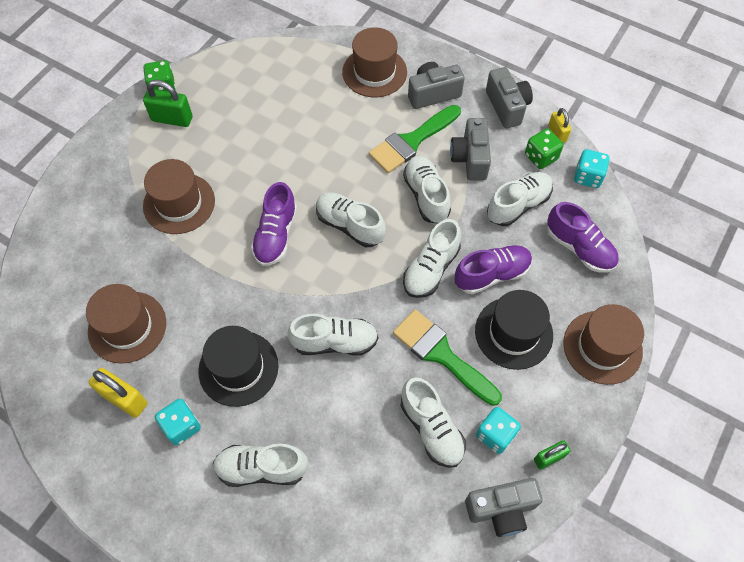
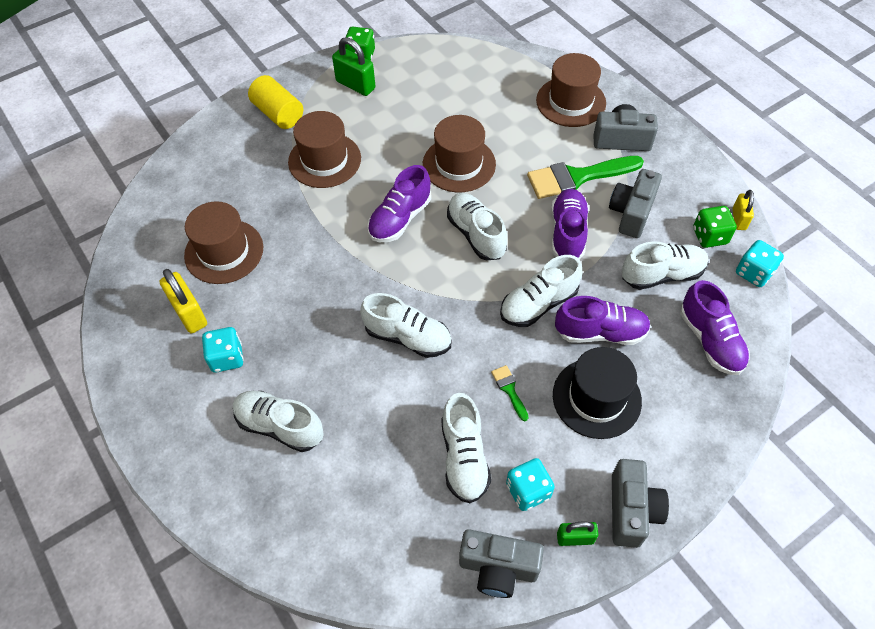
camera: 25 degrees right, 5 degrees down
black hat [198,326,279,407] -> none
green brush [393,310,502,406] -> green brush [491,365,529,421], size x0.45
white shoe [403,156,451,223] -> purple shoe [551,189,589,259]
grey camera [486,67,533,129] -> grey camera moved to [612,459,669,548]
brown hat [563,304,644,385] -> brown hat moved to [423,115,496,192]
none -> yellow cylinder [248,75,303,129]

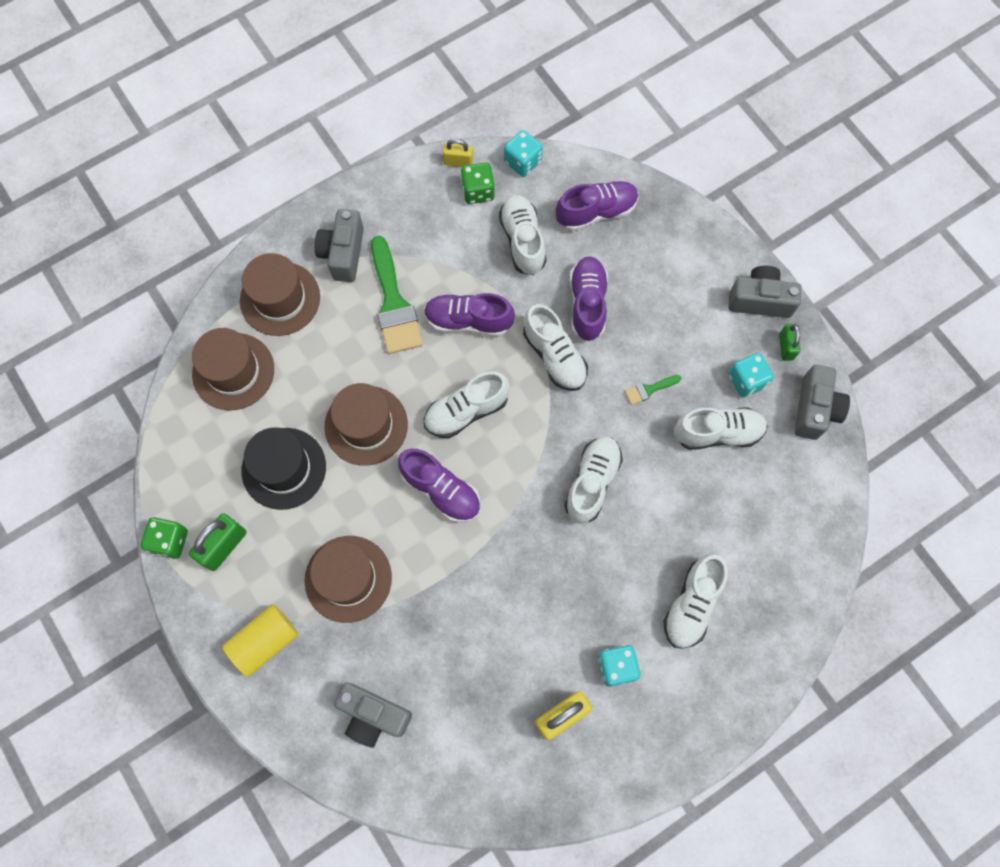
camera: 90 degrees left, 15 degrees up
brown hat [184,201,263,284] -> brown hat moved to [192,328,274,410]
black hat [553,347,642,439] -> black hat moved to [241,427,326,510]
grey camera [609,169,662,238] -> grey camera moved to [334,682,412,748]

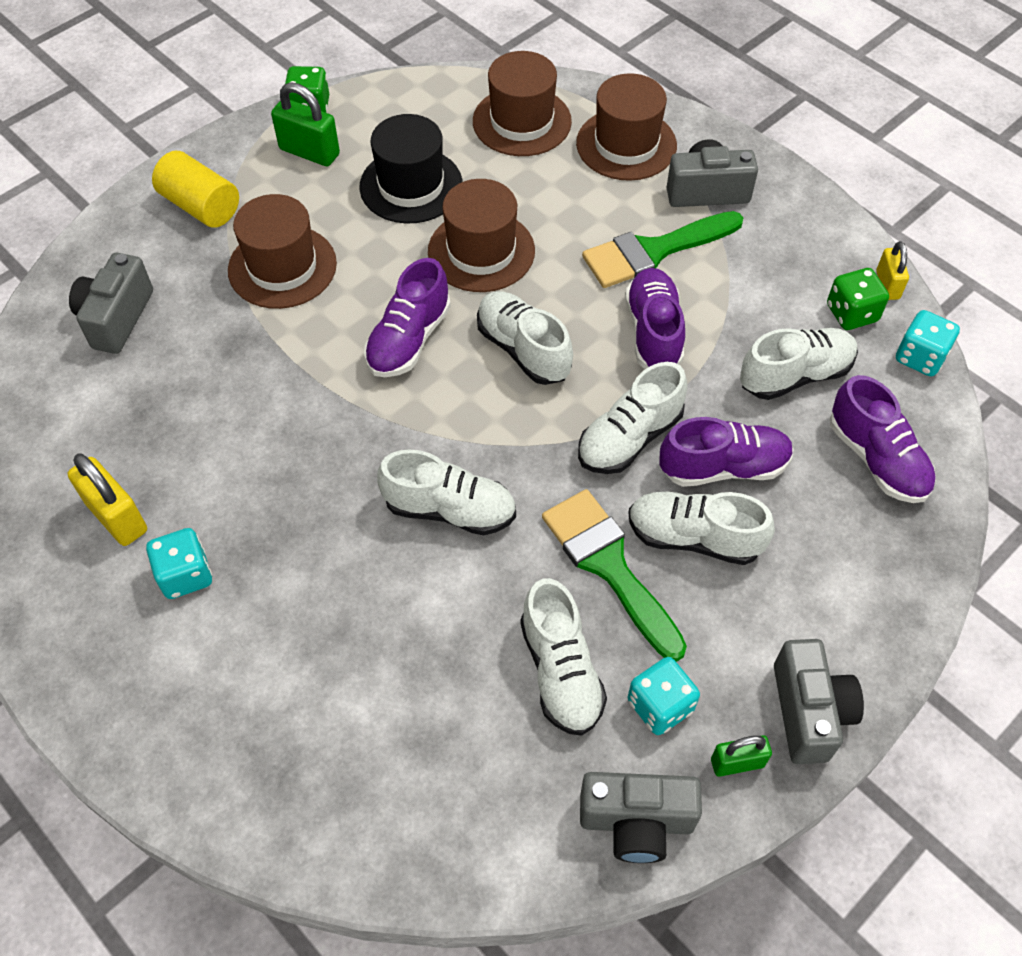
camera: 80 degrees right, 15 degrees down
green brush [625,375,681,405] -> green brush [542,489,687,662], size x2.24
white shoe [663,553,728,649] -> white shoe moved to [628,492,775,565]

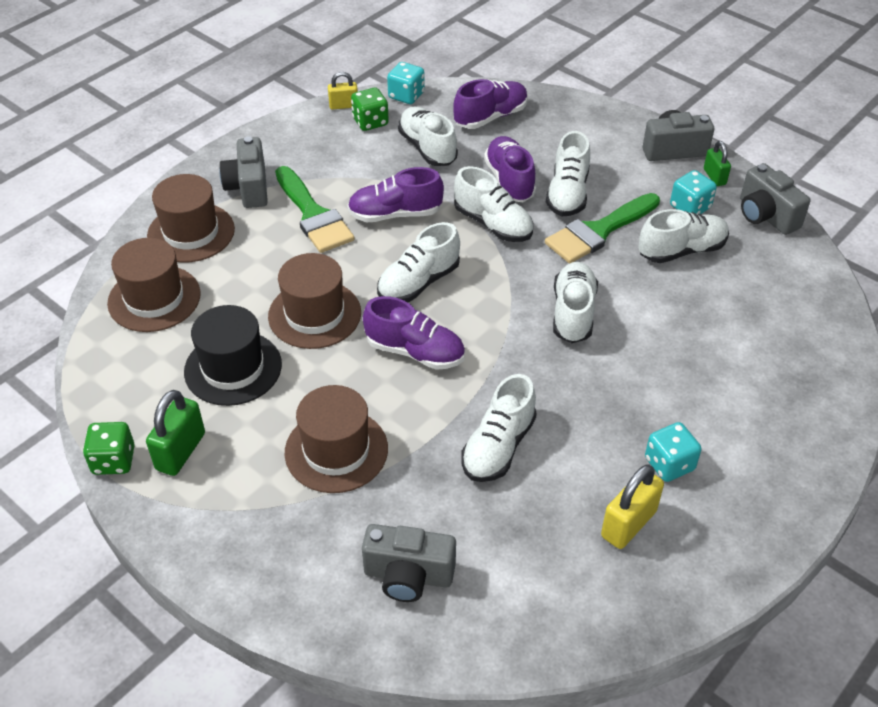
camera: 95 degrees left, 10 degrees down
yellow cylinder [152,151,239,228] -> none
grey camera [580,772,702,863] -> grey camera turned 150 degrees clockwise [740,163,810,235]
none -> white shoe [461,374,537,482]

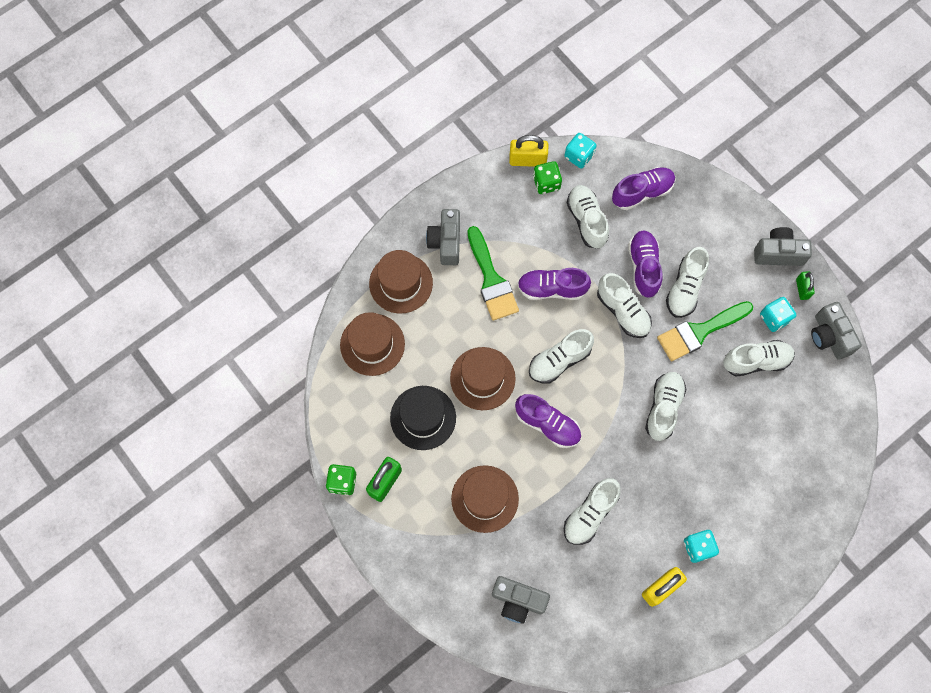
camera: 10 degrees right, 25 degrees up
yellow padlock [328,72,358,110] -> yellow padlock [509,135,548,167], size x1.60

